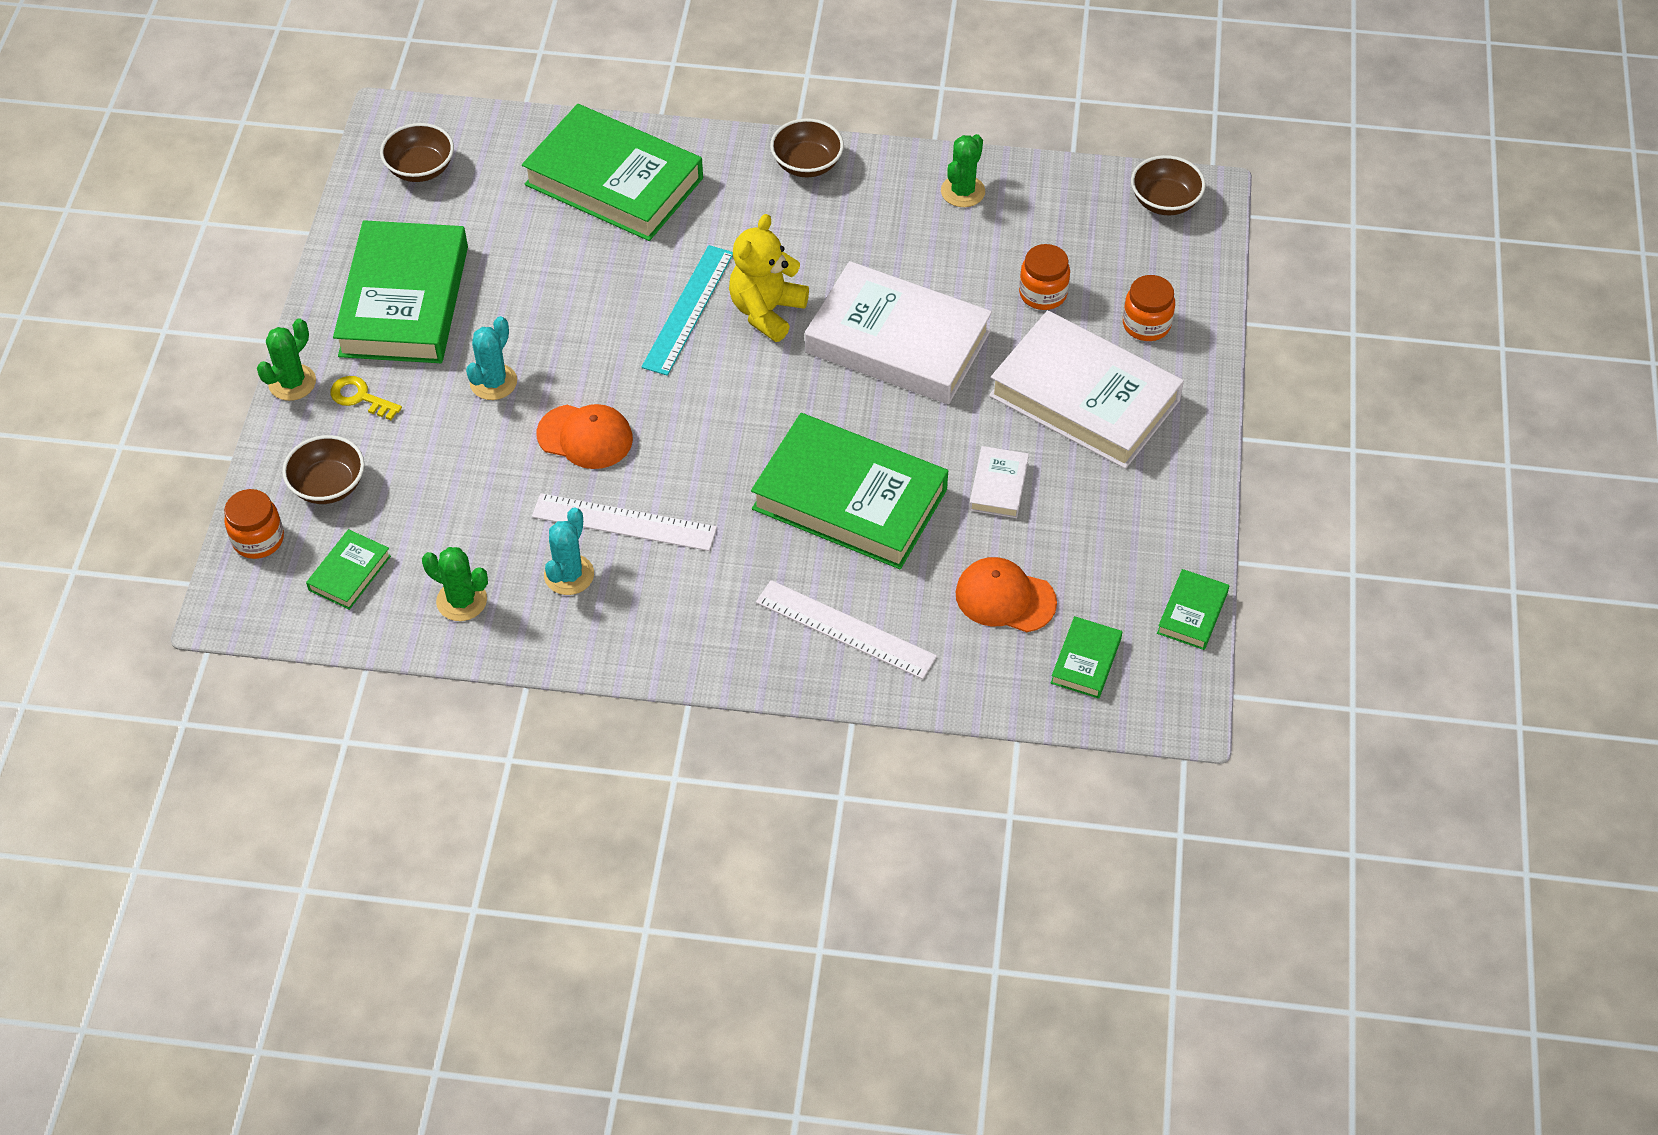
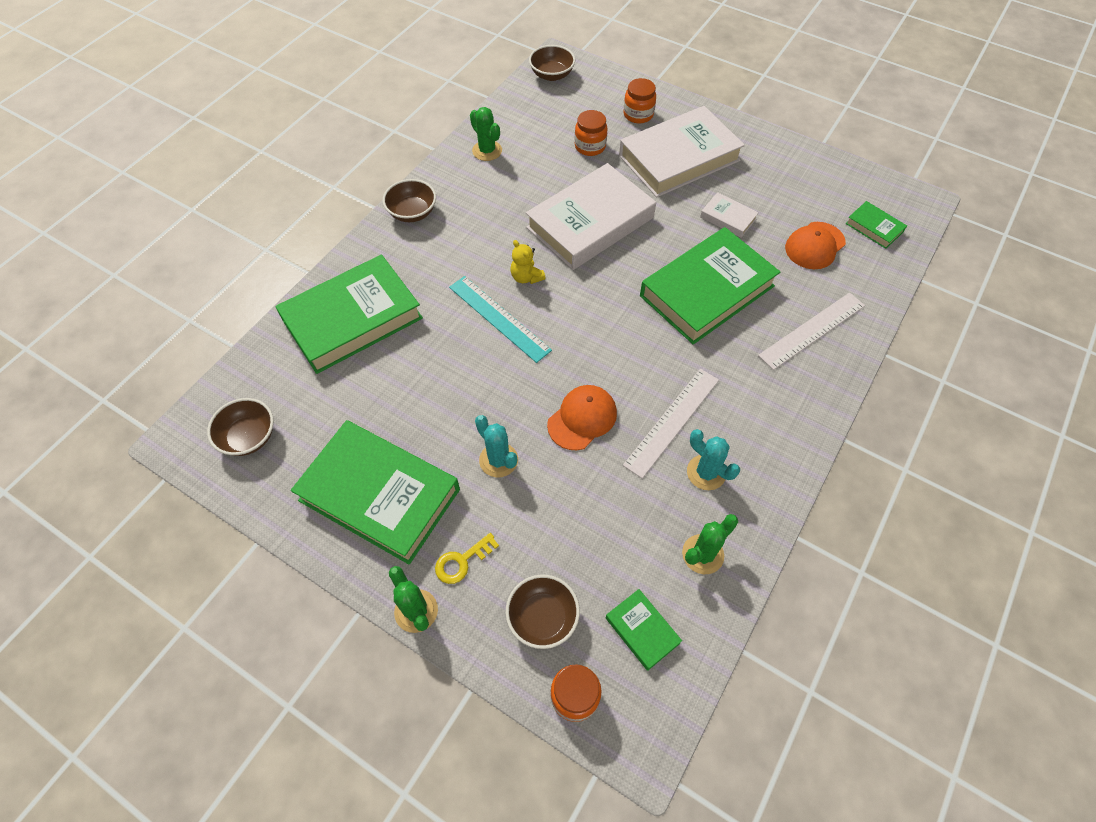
camera: 65 degrees left, 5 degrees up
yellow teddy bear [729,214,809,342] -> yellow teddy bear [510,240,545,284], size x0.59
green book [1157,569,1229,650] -> none

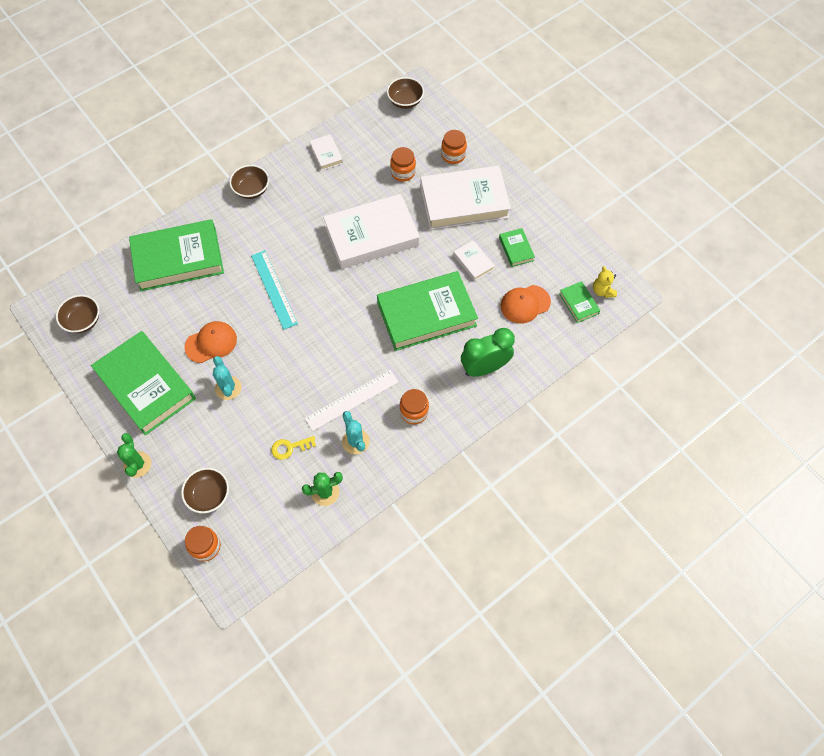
camera: 20 degrees right, 5 degrees up
yellow key [435,533,499,584] -> yellow key moved to [271,436,316,460]
green cactus [470,107,502,161] -> white book [309,134,343,170]
yellow teddy bear [510,240,545,284] -> yellow teddy bear moved to [593,266,617,298]
orange cap [547,385,617,450] -> orange cap moved to [185,321,237,363]
green book [606,589,682,671] -> green book moved to [499,228,535,267]
white ruler [758,292,865,370] -> green clock [461,328,515,377]
none -> orange jar [399,389,429,425]

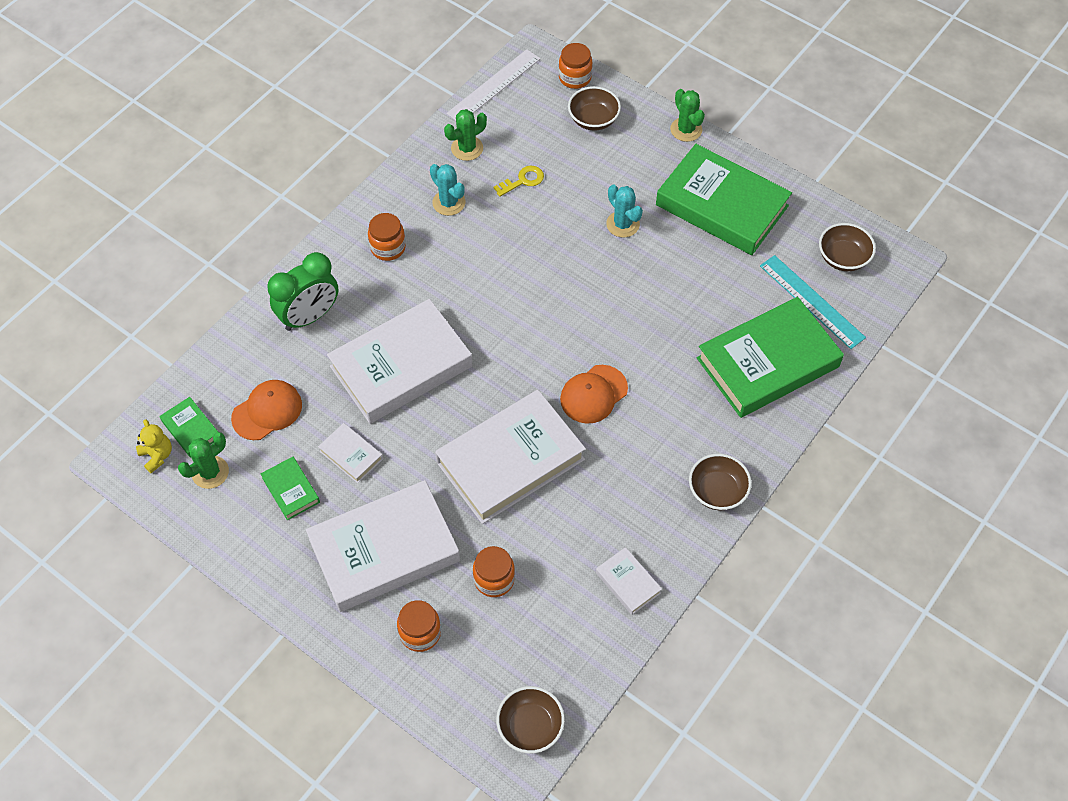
camera: 165 degrees right, 5 degrees down
orange cap [185,321,237,363] -> orange cap moved to [560,365,628,424]
turquoise ruler [251,250,298,330] -> turquoise ruler moved to [760,255,866,349]
white ruler [305,370,399,431] -> white ruler moved to [446,49,540,120]
green book [377,271,478,351] -> white book [327,299,473,424]
none -> green cactus [178,432,229,489]

